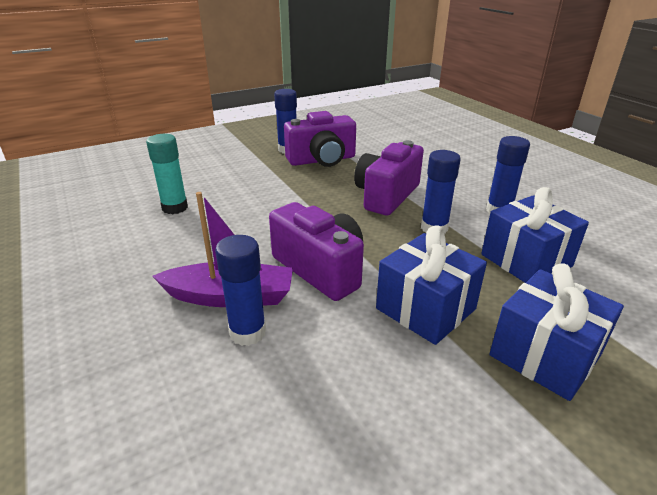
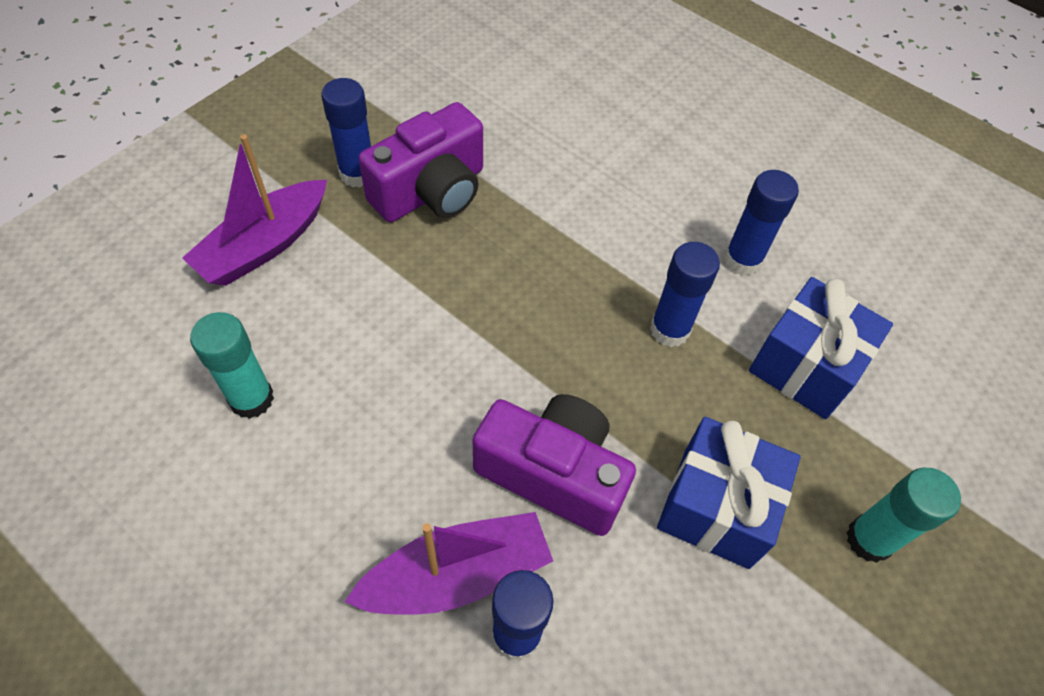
camera: 25 degrees left, 25 degrees up
purple camera [354,140,424,215] -> none
blue gift [489,264,624,401] -> turquoise glue stick [846,468,961,563]
none -> purple boat [182,134,327,286]

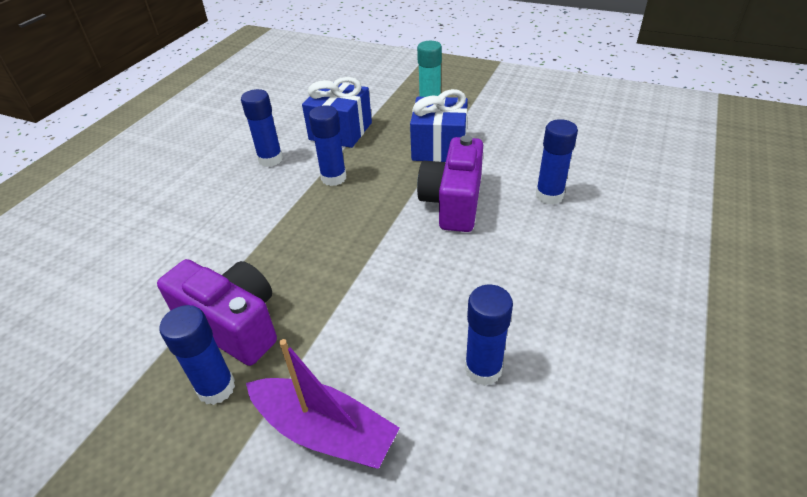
camera: 100 degrees left, 15 degrees down
turquoise glue stick [190,312,274,419] -> blue glue stick [465,285,513,386]
purple boat [345,512,553,615] -> none

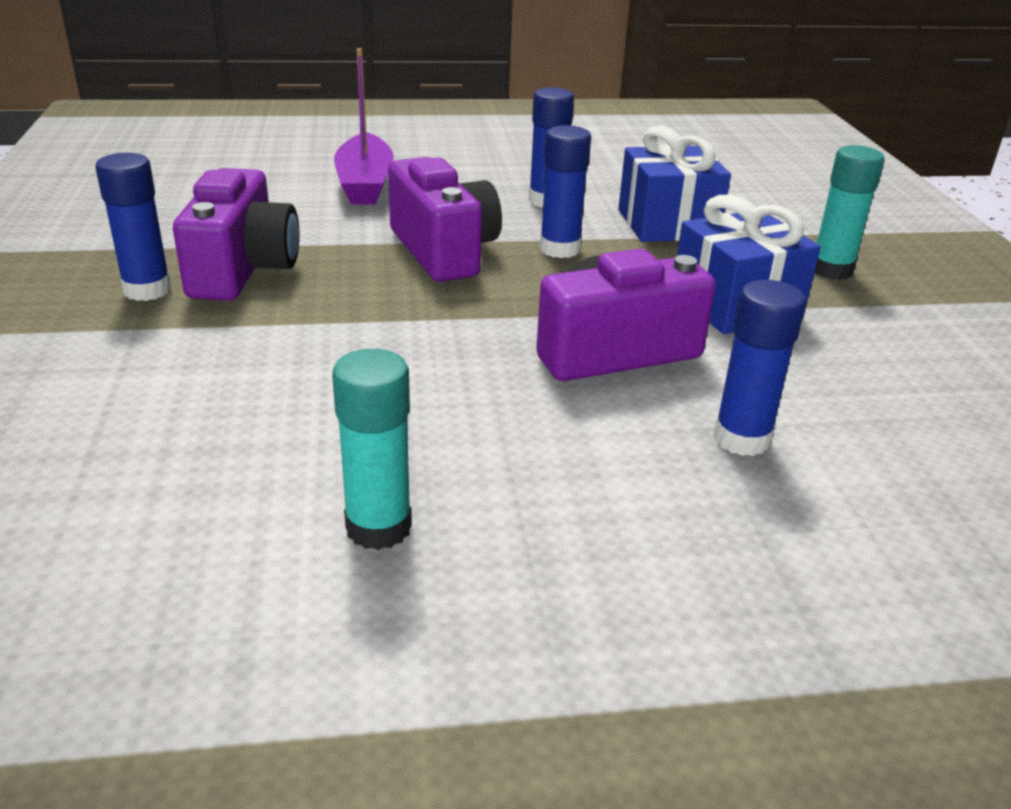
camera: 55 degrees right, 10 degrees down
purple boat [246,339,399,469] -> purple boat moved to [334,48,394,204]
blue glue stick [465,285,513,386] -> none
none -> turquoise glue stick [332,349,412,550]
none -> purple camera [388,157,502,282]

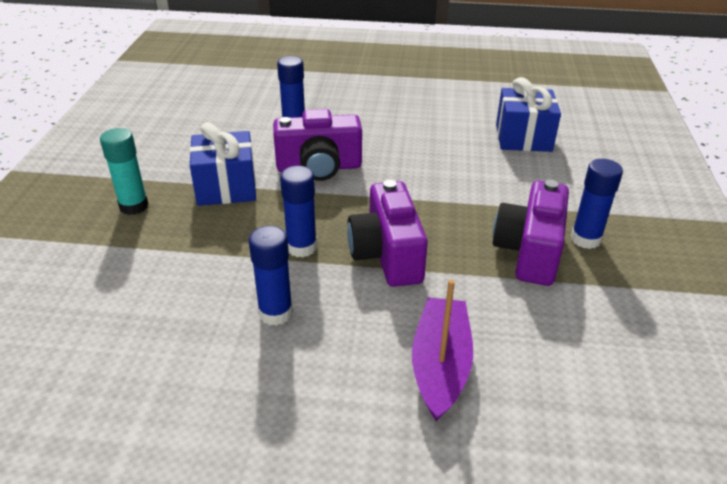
camera: 165 degrees left, 5 degrees up
turquoise glue stick [332,349,412,550] -> none
blue gift [618,126,731,242] -> blue gift moved to [496,77,561,152]

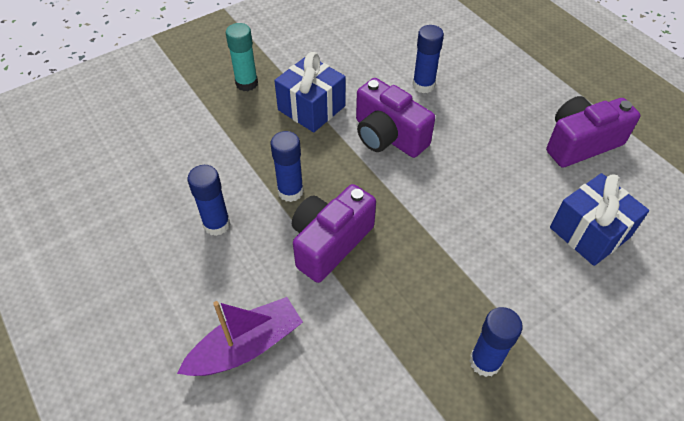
camera: 50 degrees right, 15 degrees up
purple camera [493,180,569,286] -> purple camera moved to [546,96,641,168]

